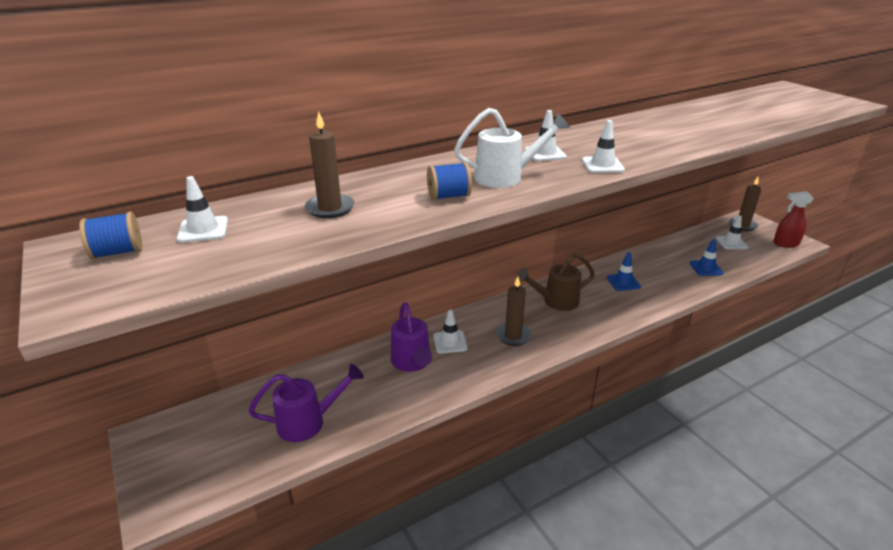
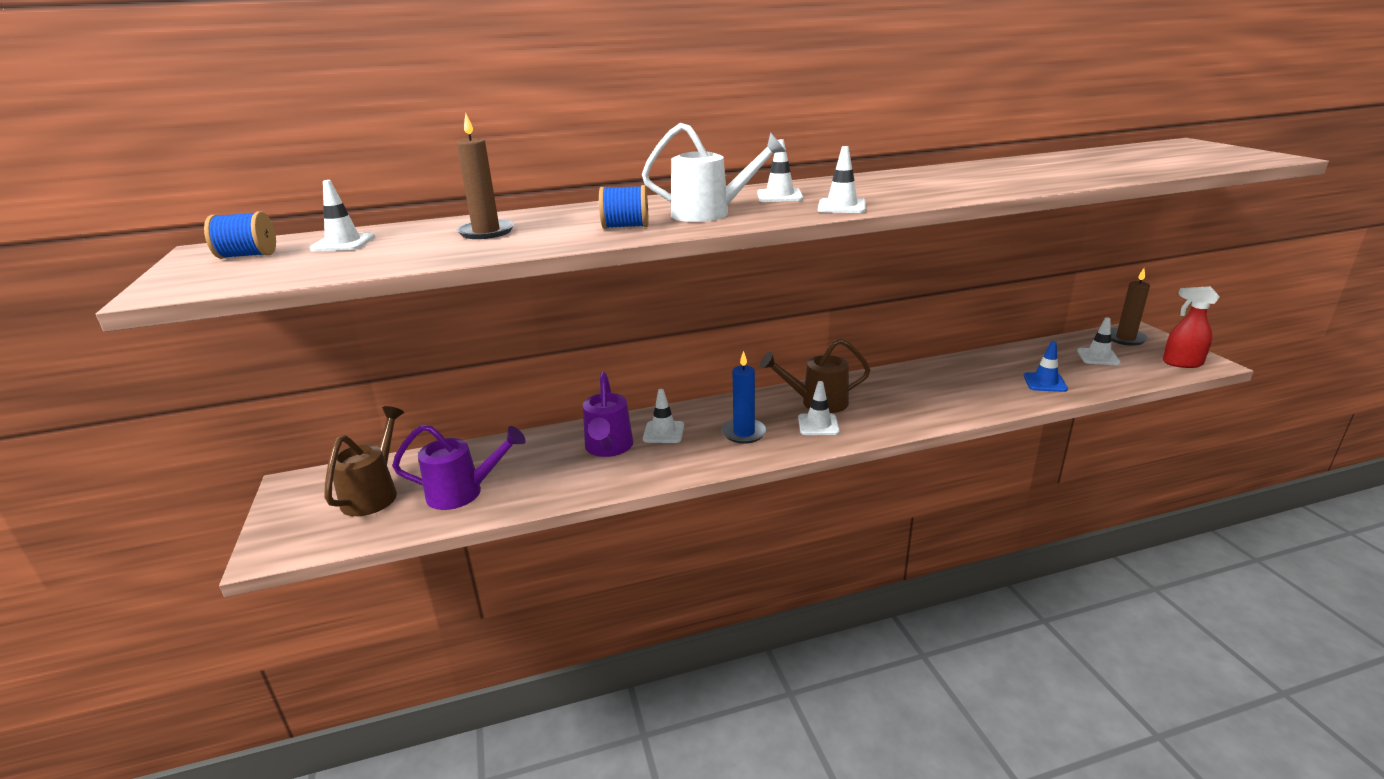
camera: 15 degrees right, 5 degrees down
brown candle [496,277,532,346] -> blue candle [721,351,767,444]
blue traffic cone [607,253,641,291] -> none
none -> brown watering can [325,406,404,516]
none -> white traffic cone [798,381,840,435]

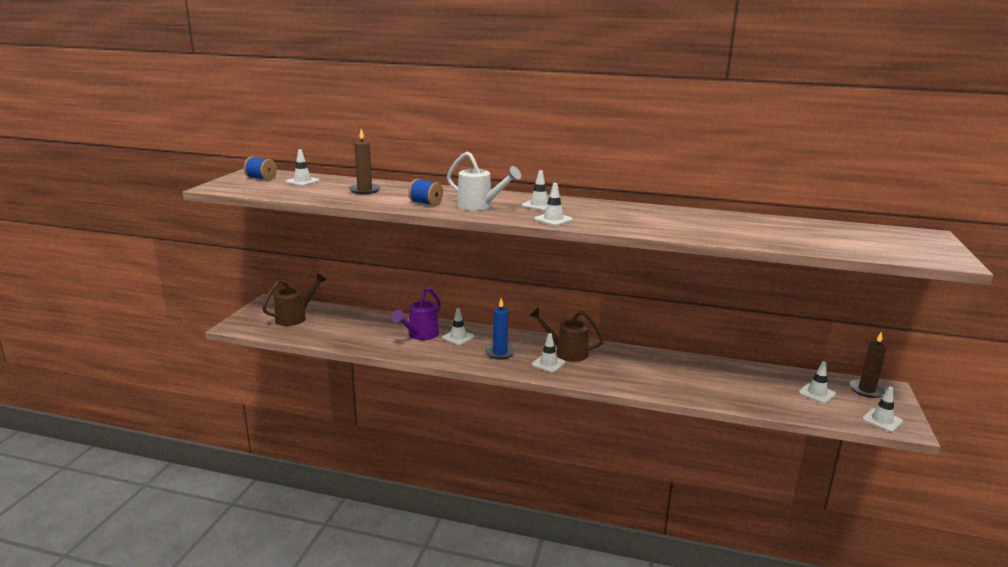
camera: 30 degrees right, 5 degrees down
purple watering can [392,424,526,510] -> none
blue traffic cone [1024,341,1068,392] -> none
red spray bottle [1163,286,1220,368] -> white traffic cone [862,387,903,432]

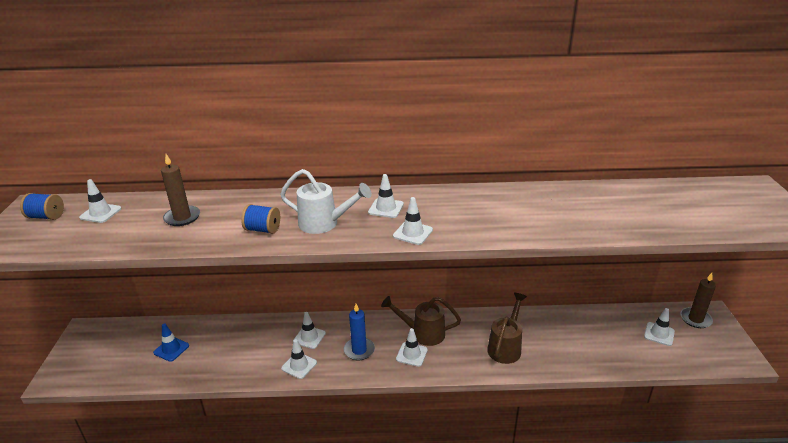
camera: 15 degrees left, 10 degrees up
brown watering can [262,273,326,326] -> brown watering can moved to [487,293,527,364]
purple watering can [391,287,441,340] -> none
white traffic cone [862,387,903,432] -> white traffic cone moved to [281,339,317,379]
none -> blue traffic cone [153,323,189,362]

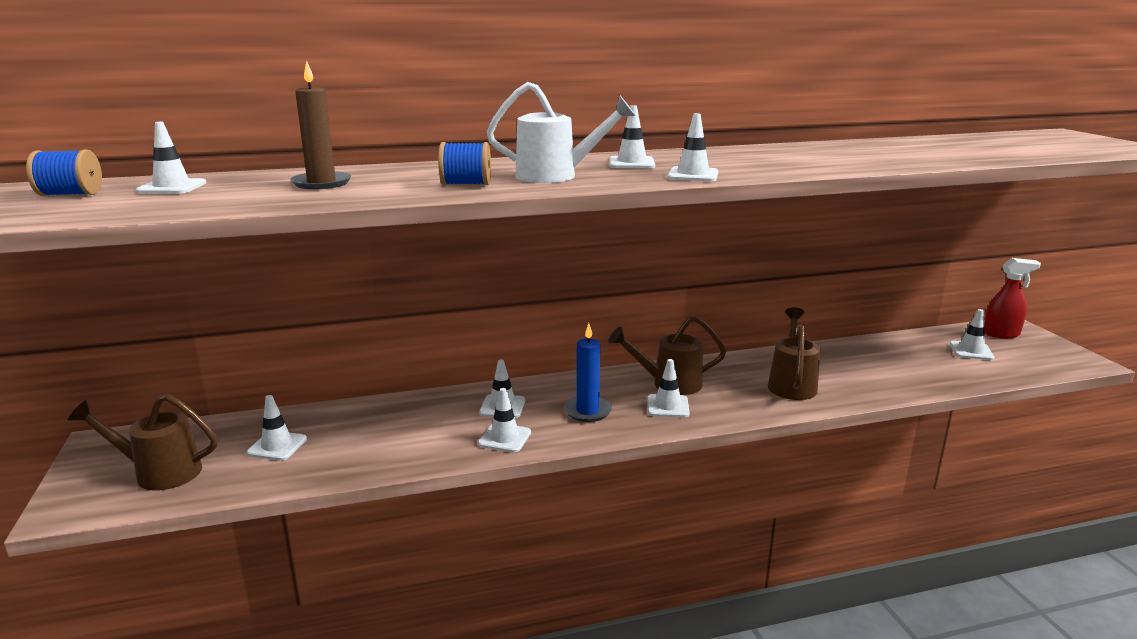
camera: 15 degrees left, 10 degrees down
blue traffic cone [153,323,189,362] -> white traffic cone [246,395,307,460]
brown candle [680,273,716,328] -> red spray bottle [984,258,1041,338]
none -> brown watering can [67,394,218,491]

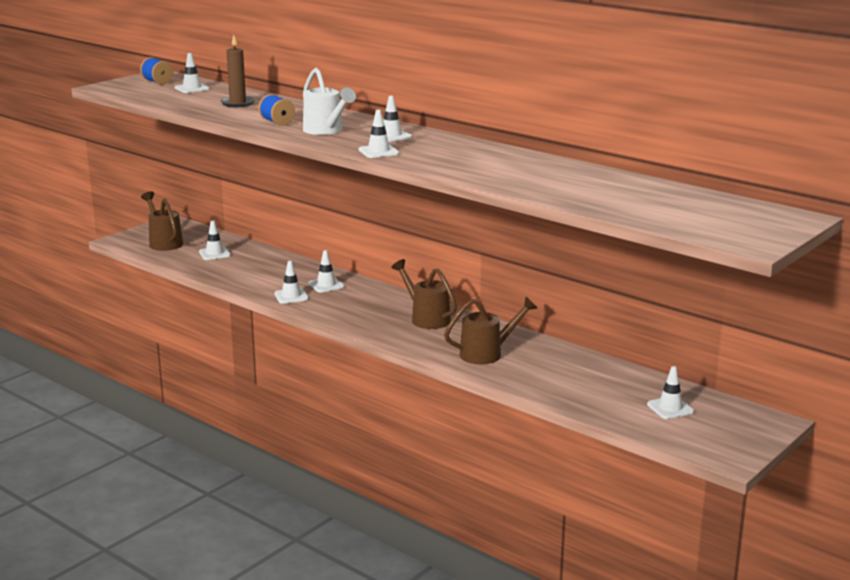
camera: 55 degrees right, 0 degrees up
blue candle [564,323,612,422] -> none
white traffic cone [647,359,690,417] -> none
red spray bottle [984,258,1041,338] -> none

